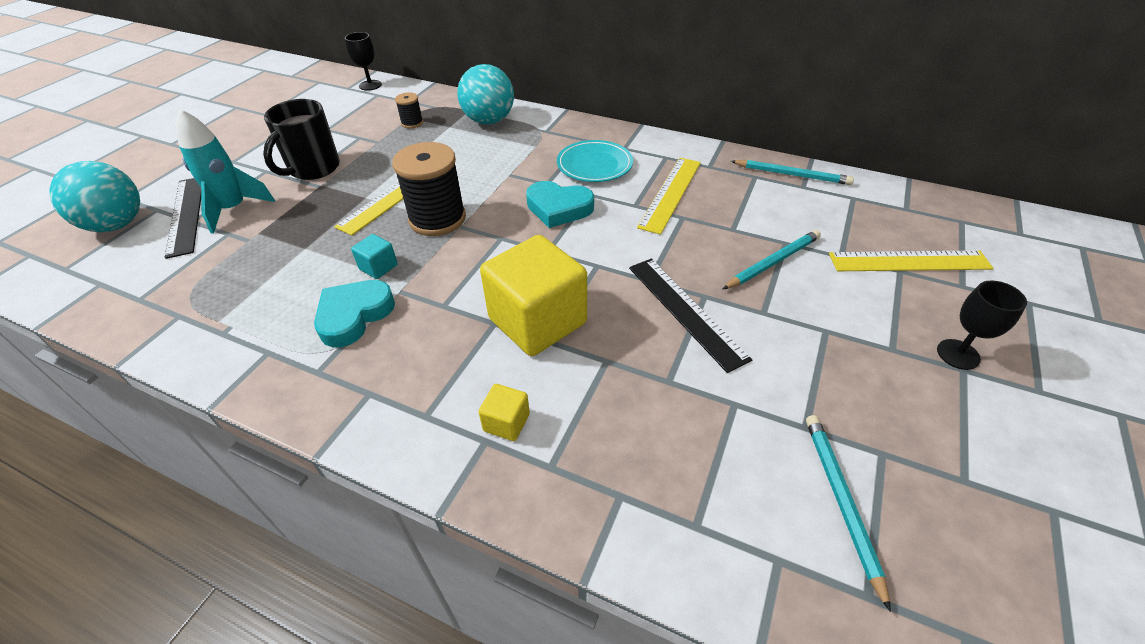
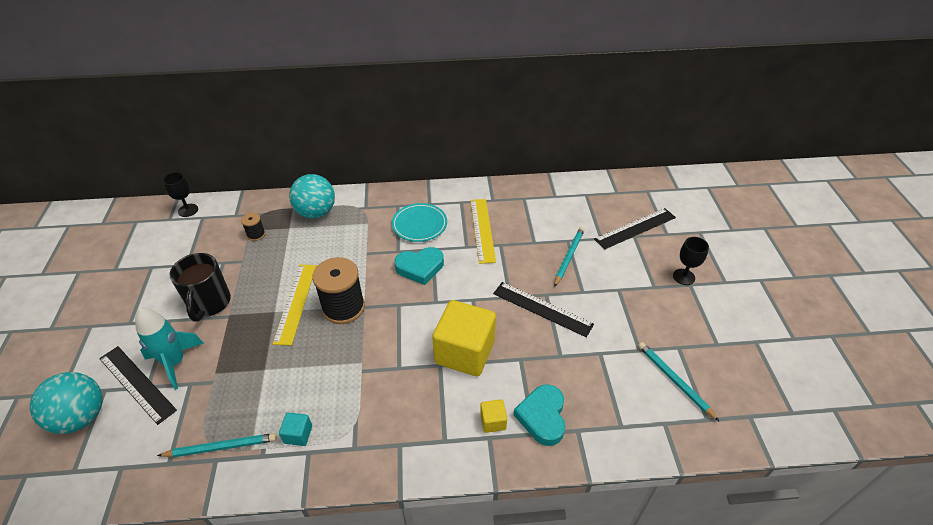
camera: 30 degrees left, 0 degrees up
turquoise heart [314,280,395,347] -> turquoise heart moved to [514,384,565,446]
turquoise cube [351,234,398,279] -> turquoise cube moved to [279,413,312,446]
turquoise pencil [731,160,854,185] -> turquoise pencil moved to [157,433,277,457]
yellow ruler [829,250,993,271] -> black ruler [594,208,676,250]

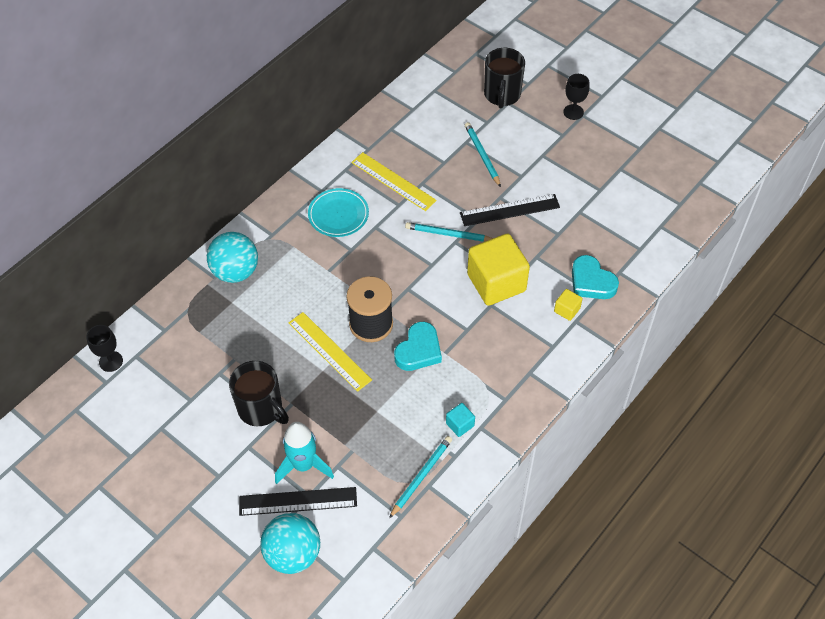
camera: 45 degrees left, 10 degrees up
black spool [241,213,265,241] -> none
turquoise heart [394,247,444,285] -> turquoise heart moved to [394,322,442,371]
black ruler [594,208,676,250] -> black mug [484,48,525,109]
turquoise pencil [638,342,720,422] -> turquoise pencil moved to [405,222,493,242]

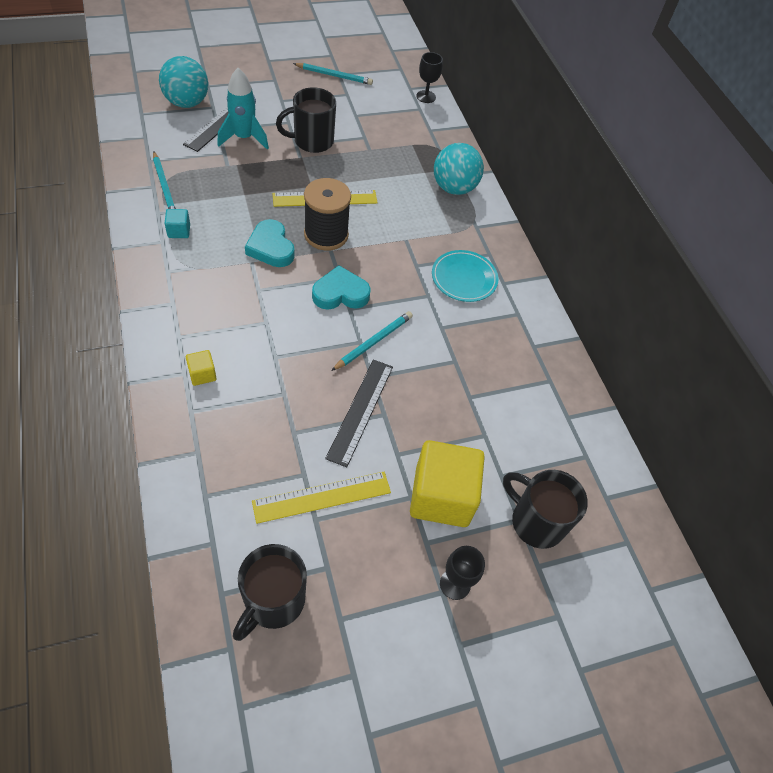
camera: 115 degrees right, 0 degrees up
yellow ruler [351,152,437,211] -> yellow ruler moved to [252,472,391,524]
turquoise pencil [465,122,501,187] -> turquoise pencil moved to [293,63,373,85]
yellow cube [467,234,530,306] -> yellow cube moved to [410,440,485,527]
turquoise heart [572,255,619,299] -> turquoise heart moved to [312,265,371,309]
none -> black mug [233,544,307,641]

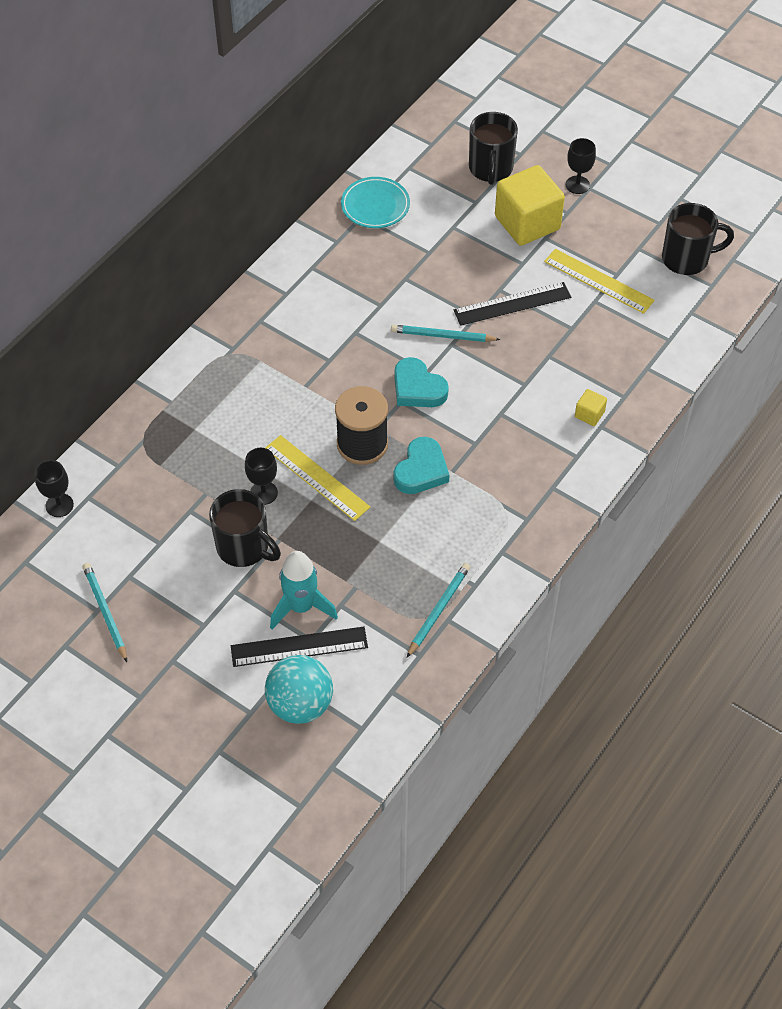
camera: 120 degrees left, 0 degrees up
turquoise cube [164,209,190,238] -> none
turquoise plate [432,250,499,302] -> turquoise plate moved to [341,177,410,228]
turquoise ball [434,143,484,195] -> none
none -> black goblet [245,448,278,505]

